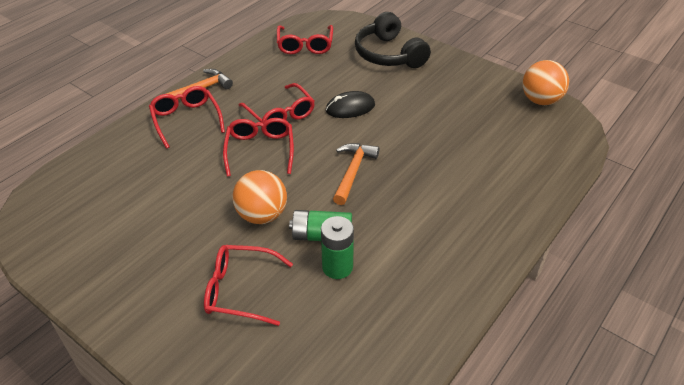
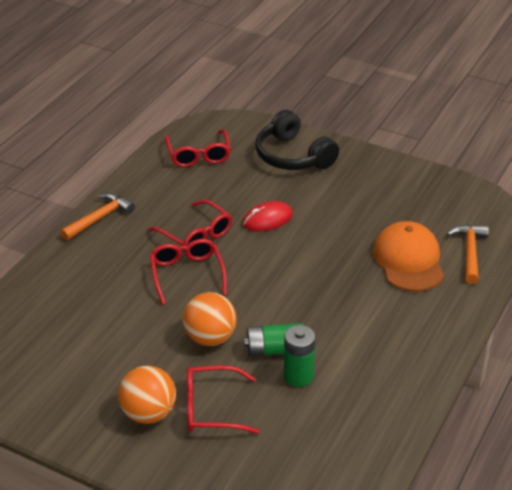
camera: 10 degrees left, 5 degrees down
red glasses [149,86,225,149] -> none
black mouse [326,91,375,118] -> red mouse [242,201,293,231]
orange hammer [333,143,379,205] -> orange hammer moved to [447,224,489,284]
orange ball [522,60,569,105] -> orange ball moved to [118,365,176,424]
none -> orange cap [373,221,444,291]

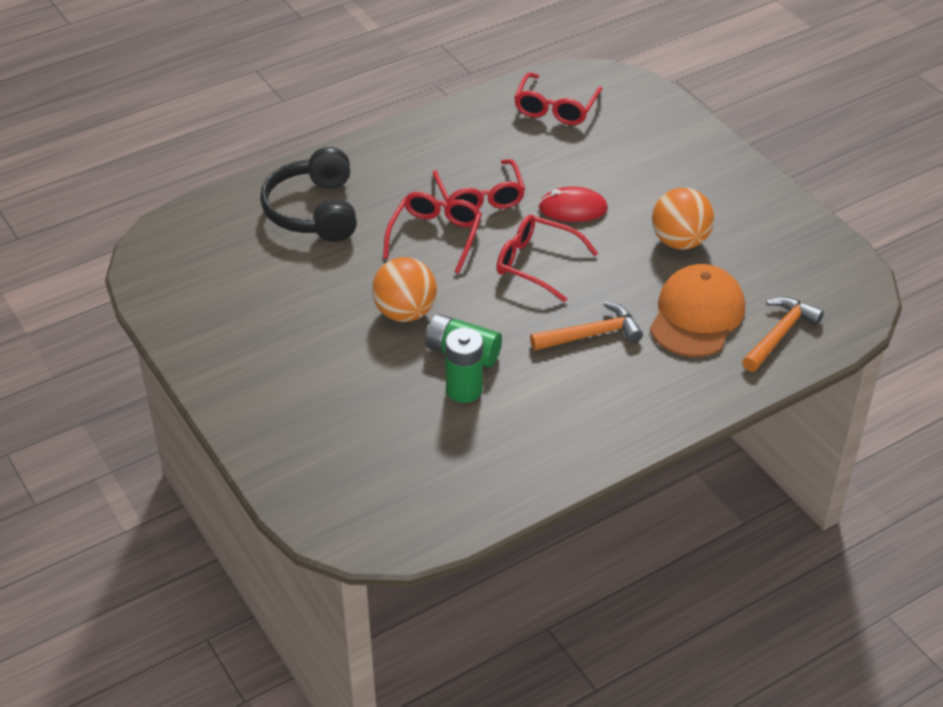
camera: 30 degrees right, 5 degrees up
orange hammer [60,193,135,241] -> orange hammer moved to [530,302,643,351]
orange ball [118,365,176,424] -> orange ball moved to [652,188,714,250]
red glasses [187,365,260,434] -> red glasses moved to [496,215,598,302]
black headphones [256,110,339,170] -> black headphones moved to [260,147,357,242]

